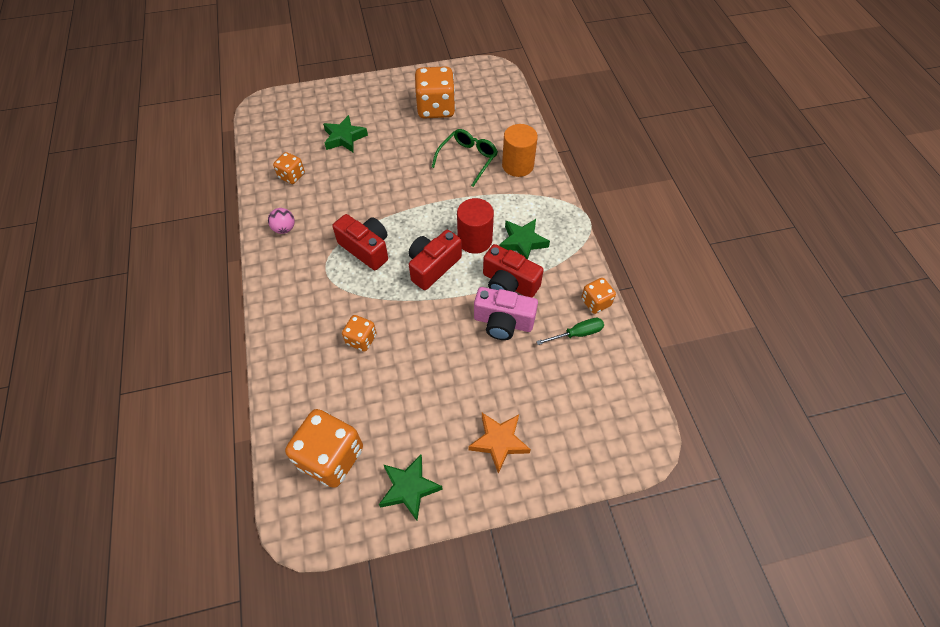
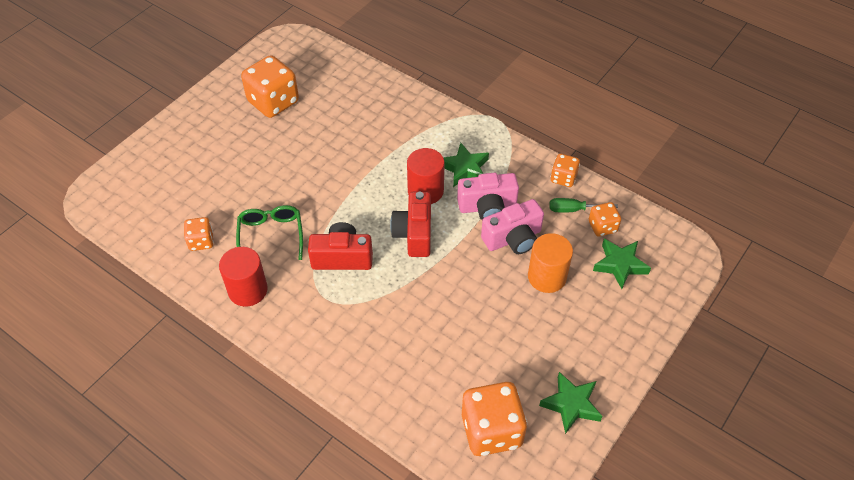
camera: 40 degrees left, 5 degrees down
pink ball [268,208,295,234] -> red cylinder [219,247,268,307]
green star [323,115,368,152] -> green star moved to [593,239,651,289]
orange dice [342,315,377,352] -> orange dice moved to [589,202,621,237]
green glasses [431,129,498,187] -> green glasses moved to [236,205,303,260]
orange star [468,413,531,474] -> none
red camera [483,244,544,298] -> pink camera [457,173,519,220]
orange cylinder [502,124,538,177] -> orange cylinder moved to [528,233,573,293]
green screwdriver [536,318,604,345] -> green screwdriver turned 120 degrees counterclockwise [549,198,618,213]

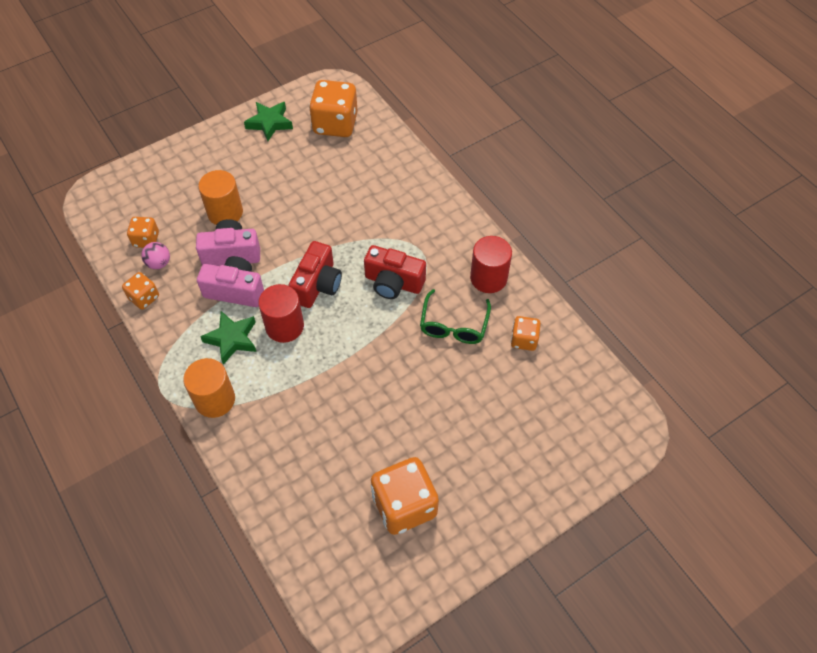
camera: 160 degrees left, 5 degrees up
green screwdriver [549,198,618,213] -> pink ball [141,242,170,269]
green star [593,239,651,289] -> none
none -> orange cylinder [183,358,235,418]

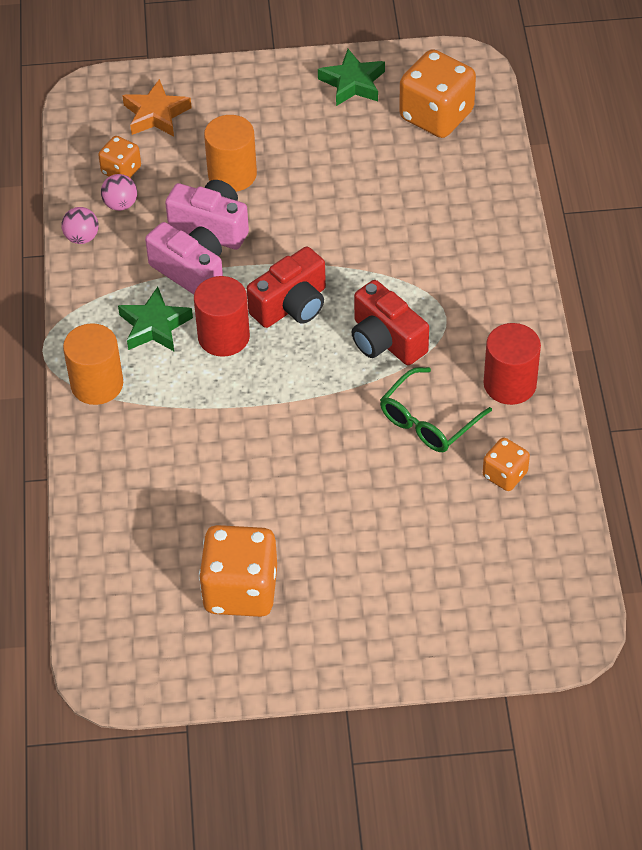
camera: 30 degrees right, 5 degrees down
orange dice [122,272,159,310] -> pink ball [62,207,99,244]
none -> orange star [122,79,192,136]

